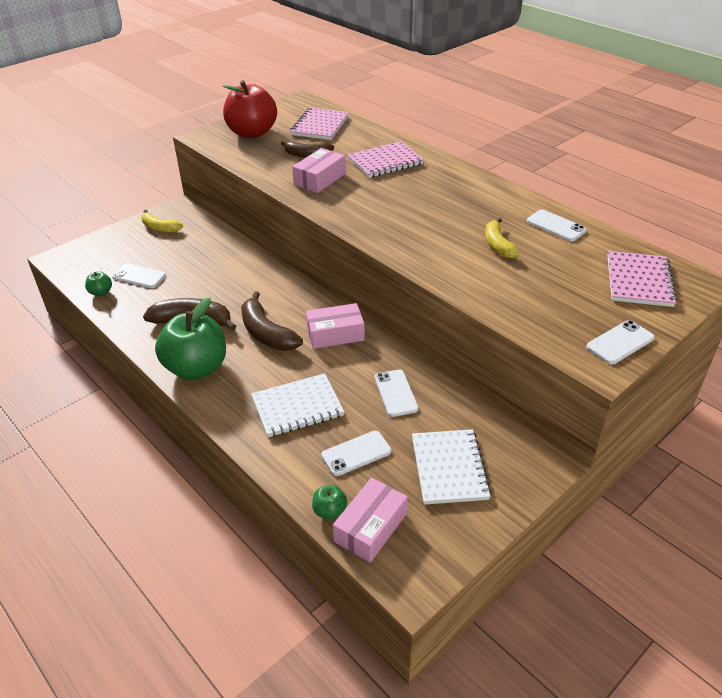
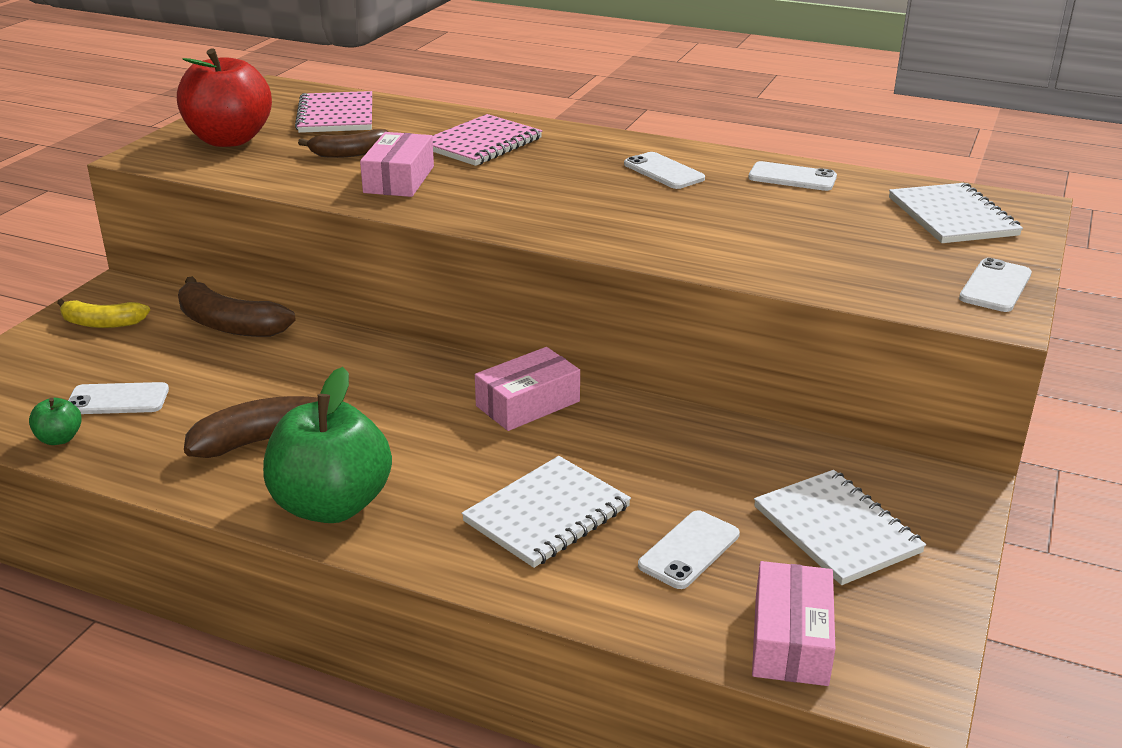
camera: 25 degrees left, 10 degrees down
brown banana [241,292,303,351] -> brown banana moved to [178,276,296,337]
green apple [312,485,347,520] -> none
white phone [375,369,418,417] -> white phone moved to [624,152,705,189]
yellow banana [485,218,520,258] -> none
pink notebook [607,251,677,307] -> white notebook [889,183,1023,243]

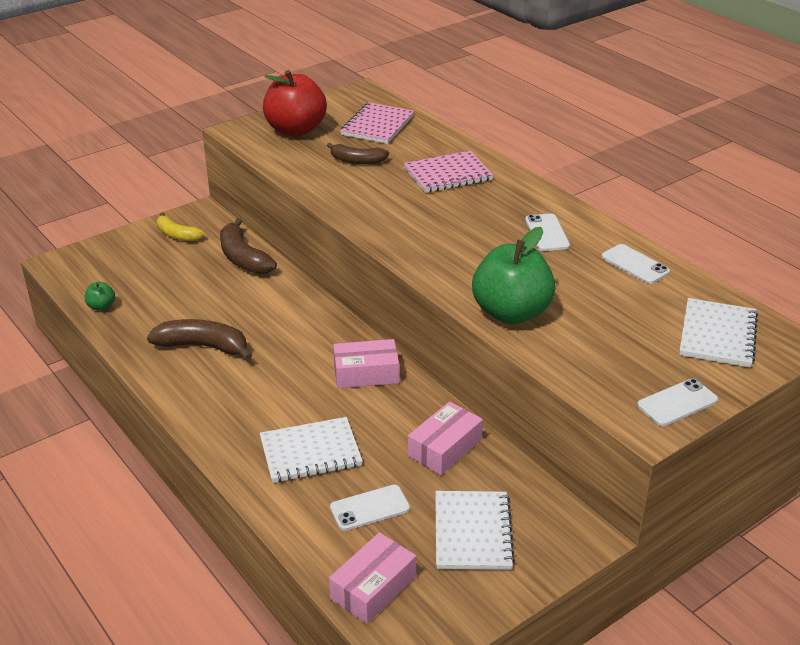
camera: 30 degrees right, 5 degrees up
white phone [68,382,169,414] -> none
green apple [263,367,392,523] -> green apple moved to [472,227,556,324]
pink box [360,132,434,197] -> pink box moved to [408,401,483,475]

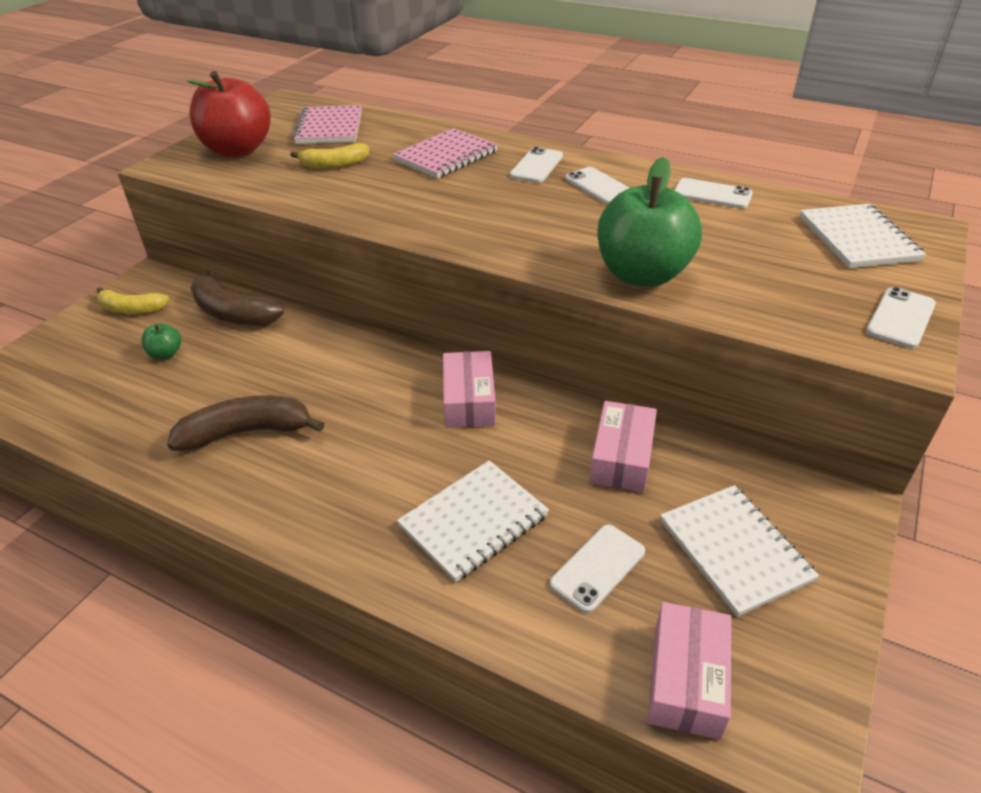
camera: 25 degrees left, 5 degrees up
green apple [85,282,115,311] -> green apple moved to [141,323,181,359]
brown banana [327,143,389,164] -> yellow banana [290,143,369,169]
pink box [333,339,399,388] -> pink box turned 60 degrees counterclockwise [443,351,496,428]
none -> white phone [510,147,563,183]

